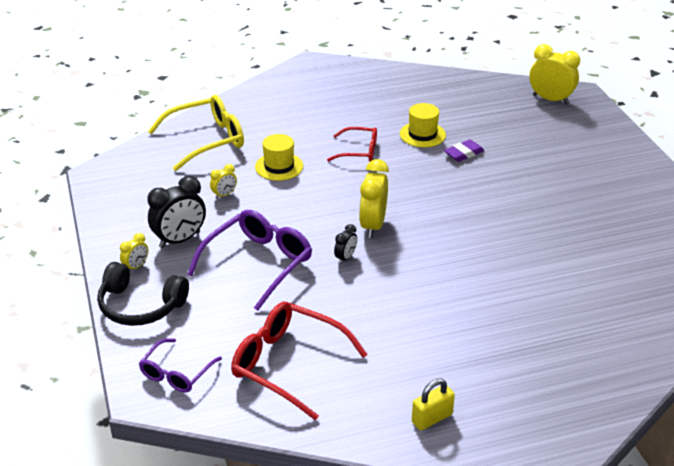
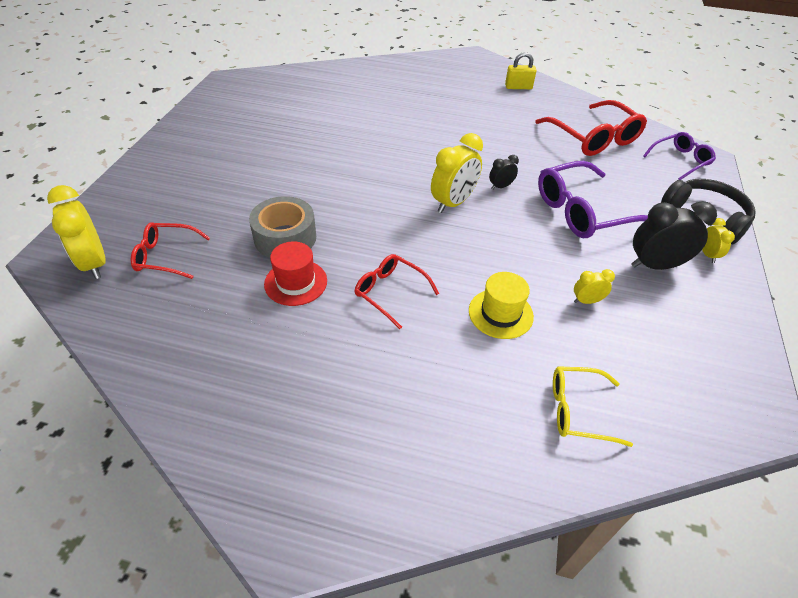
camera: 150 degrees left, 10 degrees up
yellow clock [120,233,148,271] -> yellow clock turned 105 degrees clockwise [702,218,735,263]
yellow glasses [148,95,244,171] -> yellow glasses [553,366,633,447], size x0.59
yellow hat [400,103,446,147] -> red hat [264,241,327,306]
purple eraser [444,140,485,162] -> grey tape [249,196,316,258]
none -> red glasses [131,222,210,279]

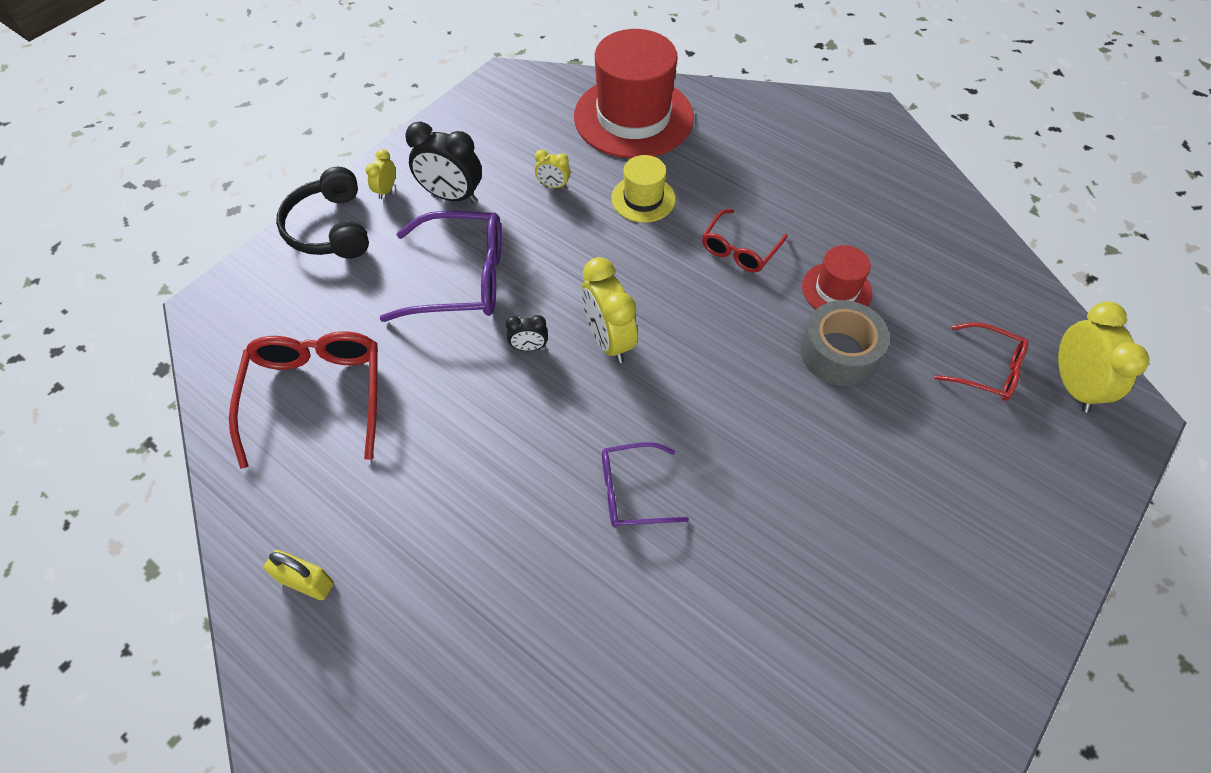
camera: 155 degrees left, 10 degrees up
red glasses [355,254,439,329] -> red glasses turned 60 degrees clockwise [702,209,787,272]
yellow clock [431,133,483,213] -> yellow clock turned 90 degrees counterclockwise [582,257,637,363]
yellow glasses [553,366,633,447] -> red hat [574,29,694,159]
purple glasses [643,132,716,180] -> purple glasses moved to [602,442,689,527]

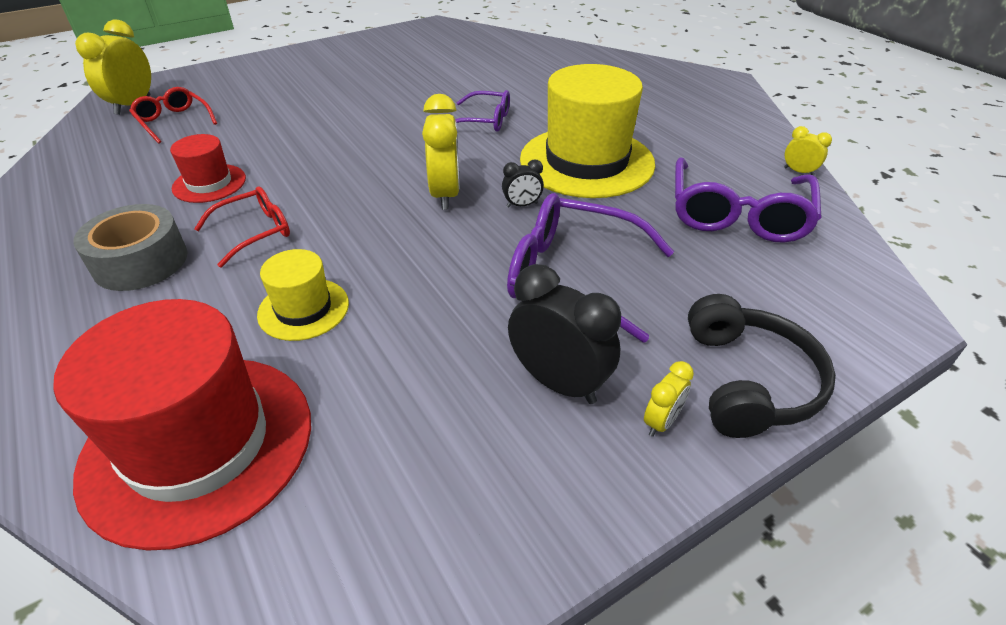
camera: 160 degrees left, 15 degrees down
red glasses [229,331,378,469] -> purple glasses [675,158,822,243]
yellow padlock [264,550,334,600] -> none
black clock [506,315,548,351] -> black clock turned 150 degrees clockwise [502,159,544,207]
yellow clock [535,149,571,189] -> yellow clock moved to [784,126,832,176]
grey tape [800,300,889,386] -> grey tape moved to [73,204,188,291]
none -> yellow hat [520,64,655,198]

